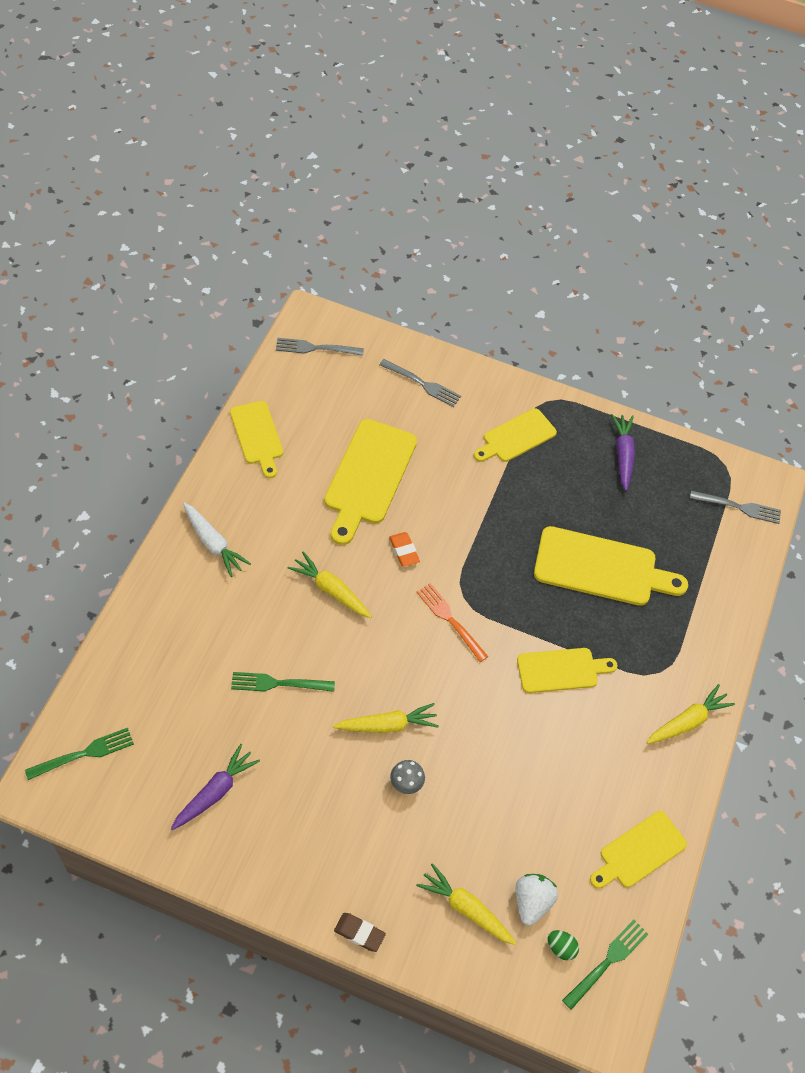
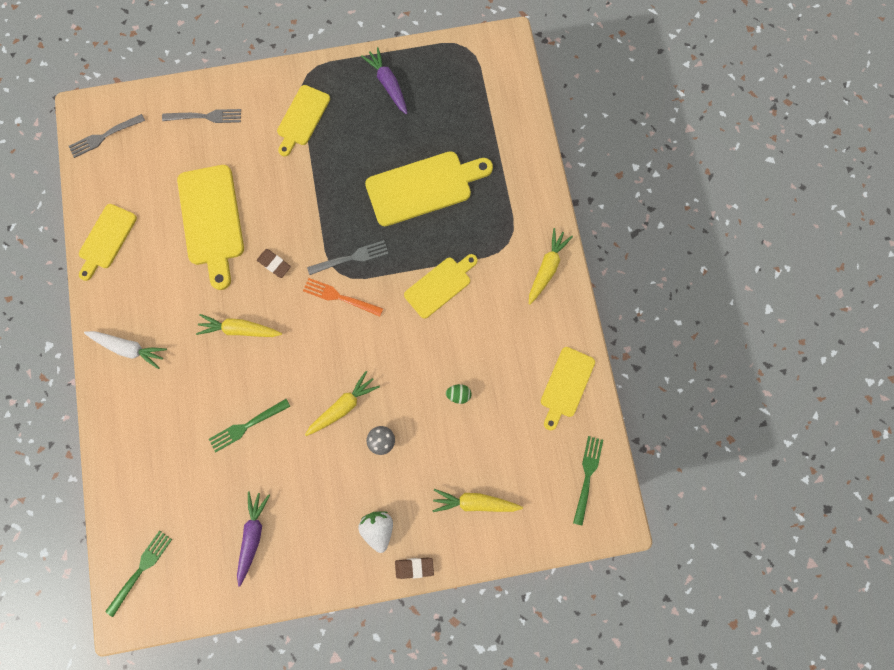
camera: 25 degrees left, 20 degrees up
yellow cutting board [230,401,283,478] -> yellow cutting board turned 75 degrees clockwise [79,204,137,281]
orange eraser [389,532,420,567] -> brown eraser [257,249,291,278]
white strawberry [516,874,558,926] -> white strawberry moved to [358,511,393,553]
green egg [548,930,579,961] -> green egg moved to [446,384,471,404]
grey fork [690,491,781,524] -> grey fork moved to [307,240,389,275]

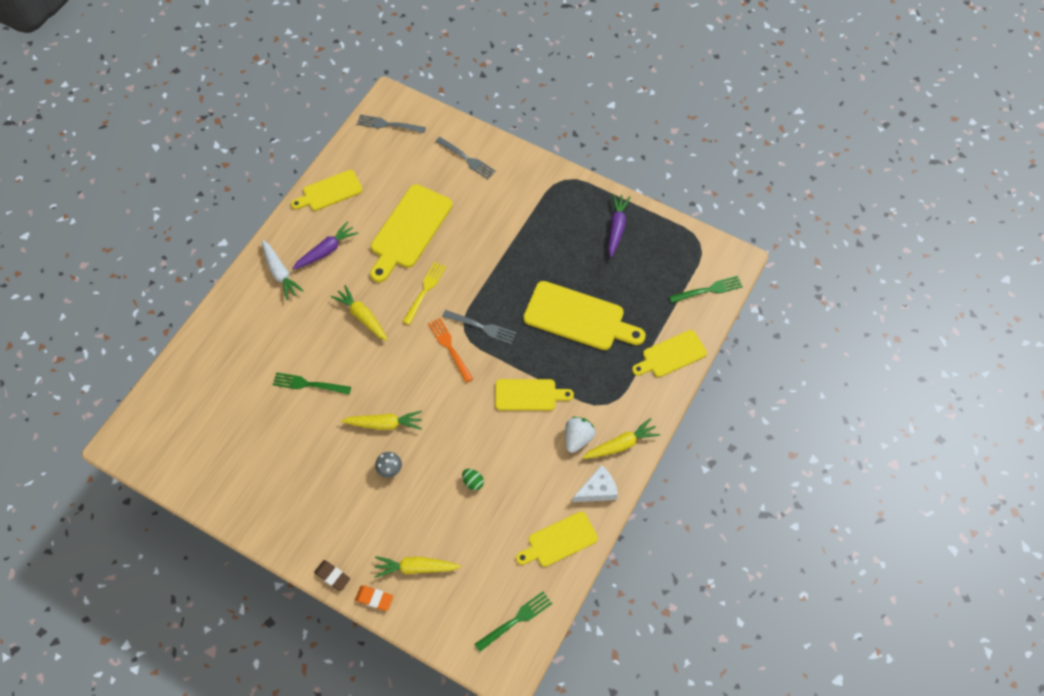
camera: 40 degrees right, 15 degrees down
green fork [106,531,172,617] -> green fork moved to [669,276,743,303]
purple carrot [237,491,270,587] -> purple carrot moved to [292,221,359,270]
brown eraser [257,249,291,278] -> yellow fork [402,262,446,325]
yellow cutting board [277,85,330,157] -> yellow cutting board moved to [632,330,707,377]
white strawberry [358,511,393,553] -> white strawberry moved to [565,417,595,453]
yellow carrot [432,489,523,512] -> yellow carrot turned 45 degrees counterclockwise [374,556,461,578]
none -> orange eraser [355,585,393,611]
none -> white cheese [573,465,618,502]

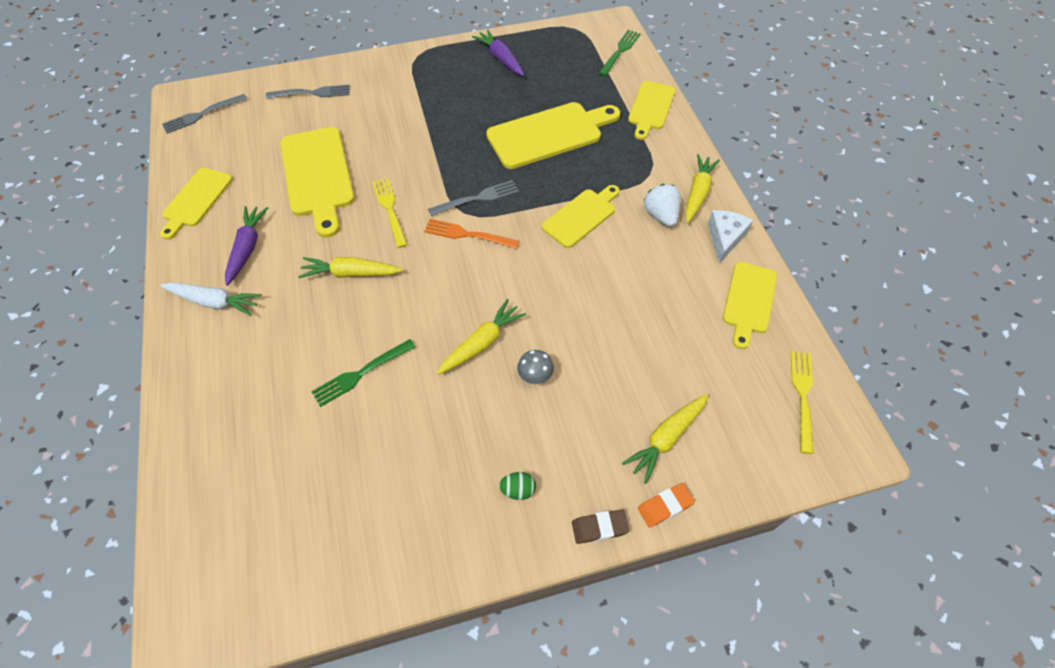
camera: 45 degrees left, 5 degrees down
green egg [462,469,484,490] -> green egg moved to [499,472,536,500]
green fork [475,591,552,652] -> yellow fork [791,351,813,454]

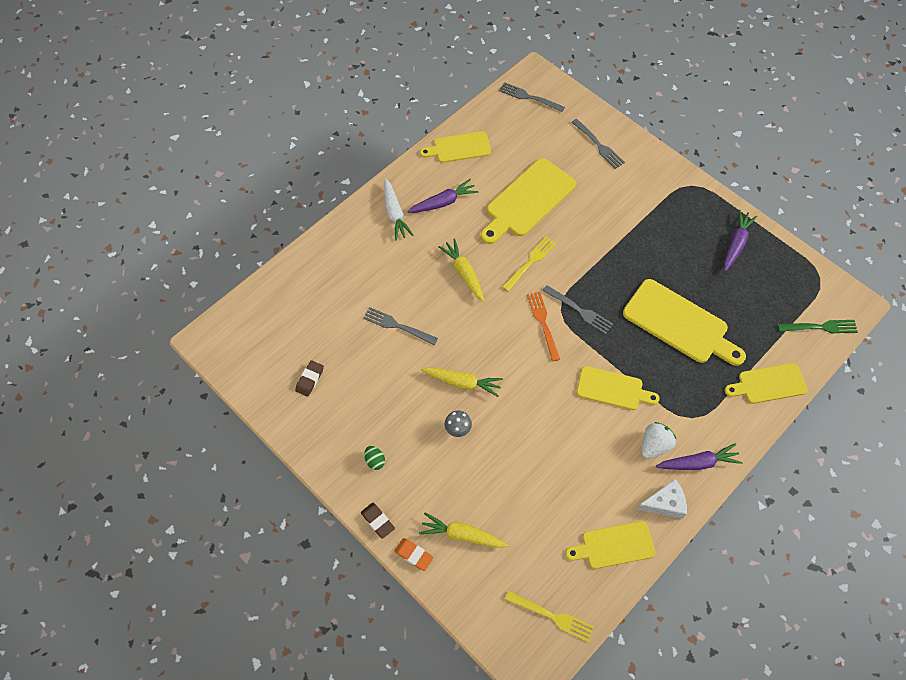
camera: 60 degrees right, 5 degrees up
green fork [311,339,416,407] -> grey fork [363,307,438,345]
yellow carrot [685,154,720,223] -> purple carrot [656,443,743,470]
yellow fork [791,351,813,454] -> yellow fork turned 45 degrees clockwise [505,591,594,642]
none -> brown eraser [295,360,324,397]

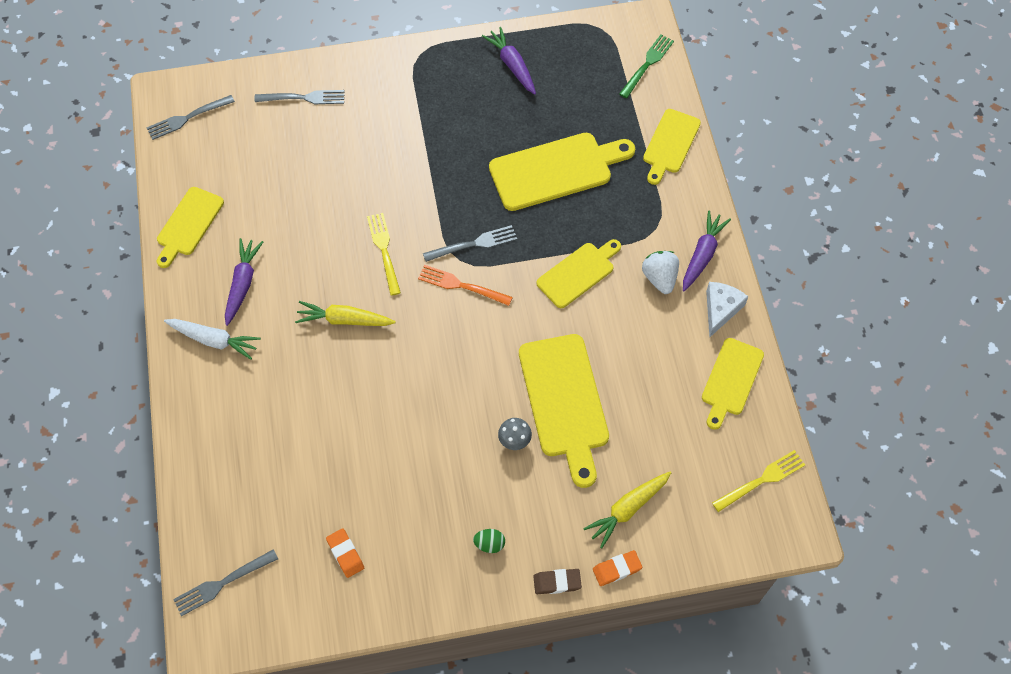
camera: 55 degrees left, 0 degrees up
brown eraser [295,360,324,397] -> orange eraser [326,528,364,578]
grey fork [363,307,438,345] -> grey fork moved to [173,549,278,616]
yellow carrot [421,367,503,397] -> none
yellow cutting board [481,158,576,244] -> yellow cutting board moved to [519,334,609,488]

